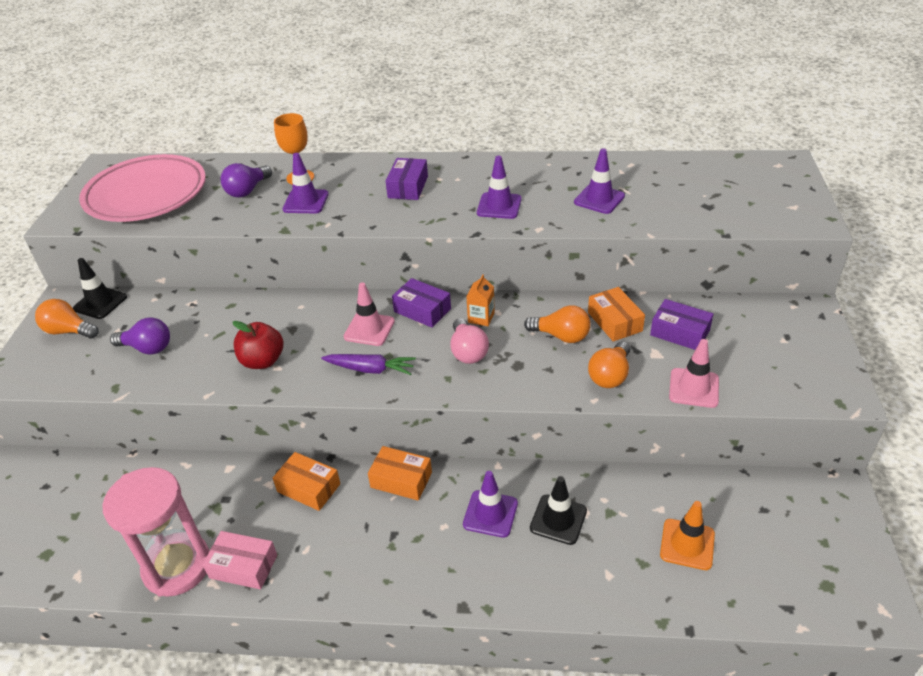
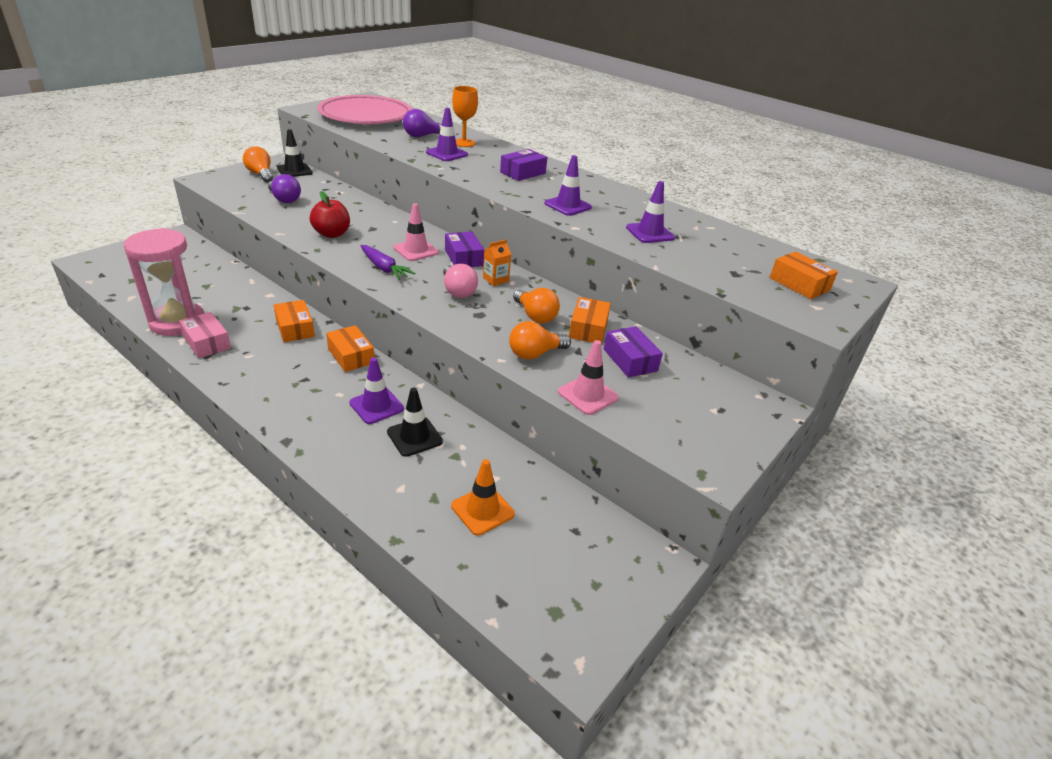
camera: 30 degrees right, 5 degrees down
pink light bulb [451,318,489,364] -> pink light bulb turned 45 degrees counterclockwise [443,264,478,298]
none -> orange box [770,251,838,299]

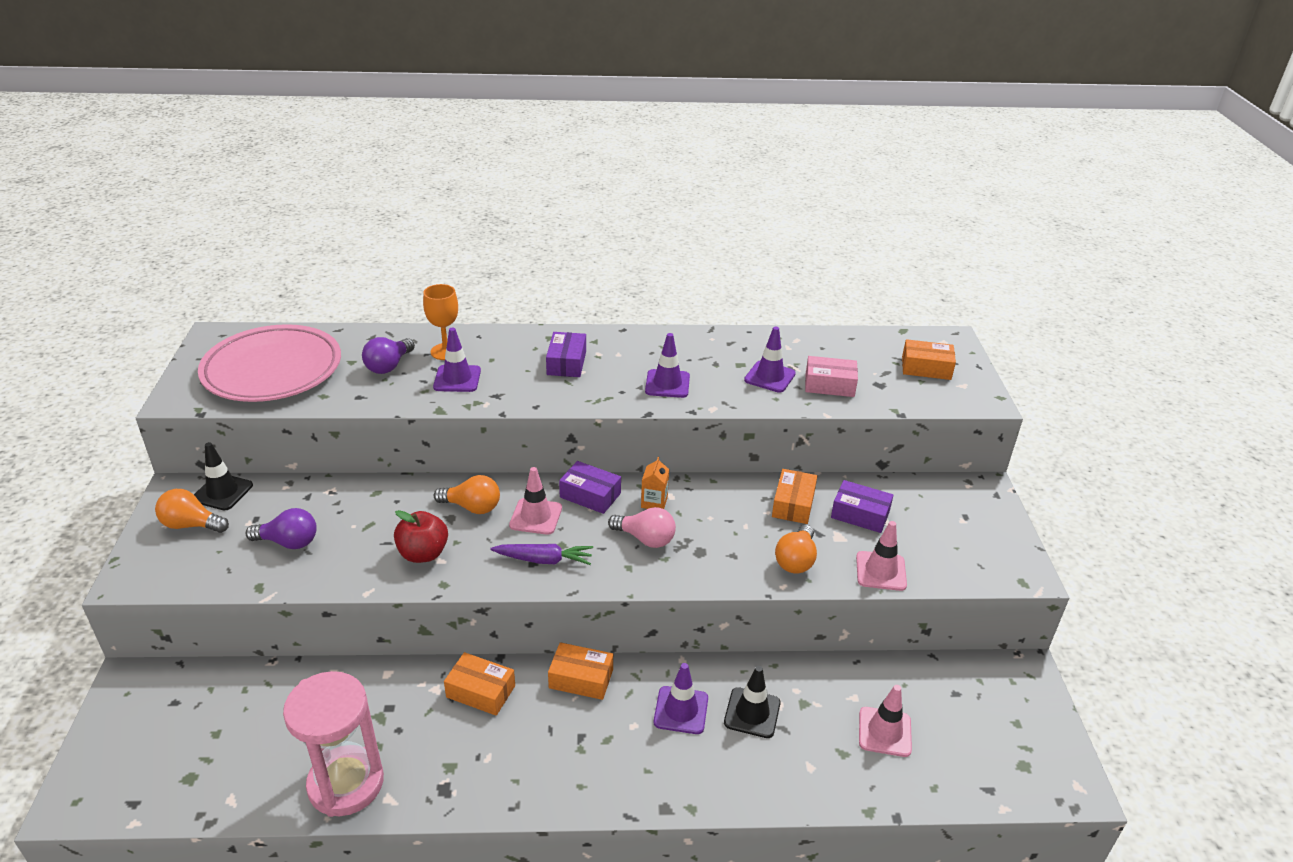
camera: 40 degrees left, 0 degrees up
pink box [179,312,231,358] -> pink box moved to [805,356,858,397]
orange traffic cone [451,459,515,536] -> pink traffic cone [859,685,912,757]
orange light bulb [513,288,560,323] -> orange light bulb moved to [434,475,500,514]
orange box [569,297,611,344] -> orange box turned 45 degrees clockwise [772,469,817,524]

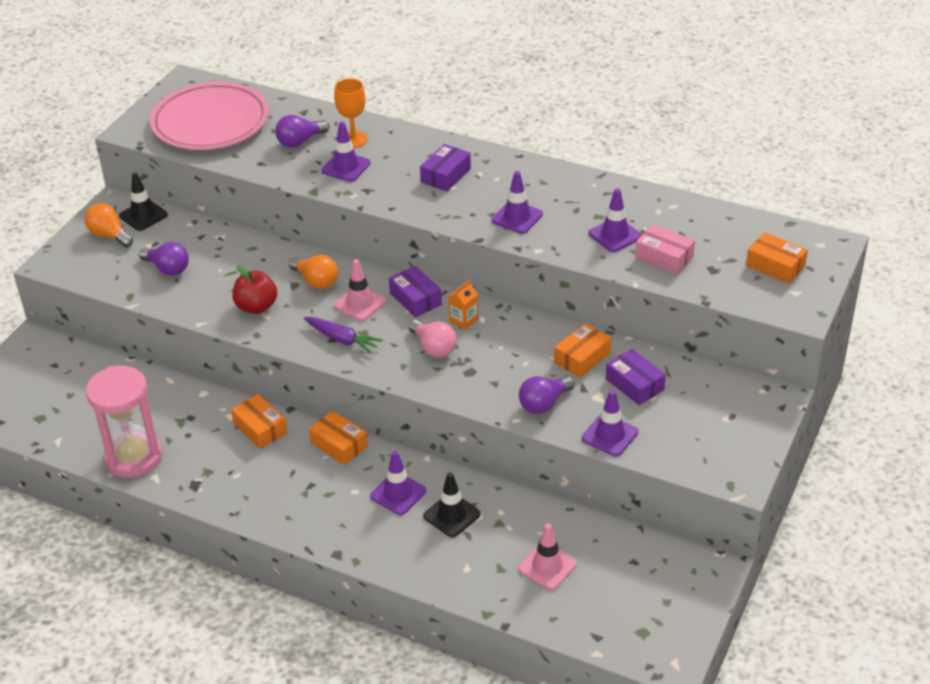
camera: 30 degrees right, 5 degrees up
orange light bulb [775,525,817,574] -> purple light bulb [519,376,575,414]
pink traffic cone [856,521,907,591] -> purple traffic cone [582,390,639,456]

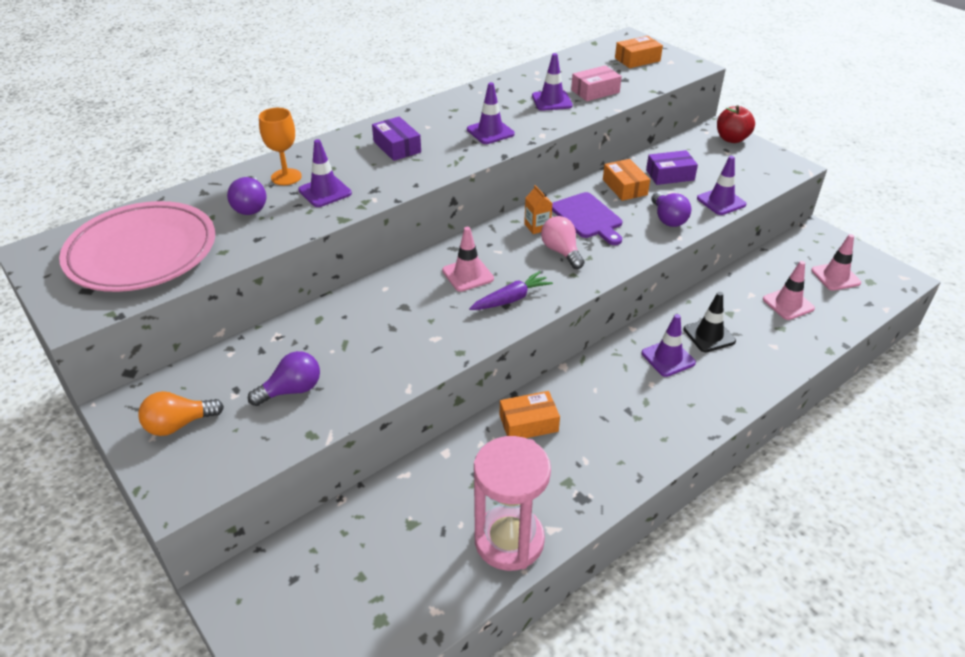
camera: 65 degrees left, 0 degrees up
black traffic cone [119,173,168,231] -> none
red apple [232,265,277,314] -> red apple moved to [717,105,755,143]
orange light bulb [289,255,338,289] -> none
orange box [309,410,368,465] -> none
purple box [389,266,442,317] -> none
pink light bulb [408,320,457,358] -> pink light bulb turned 105 degrees counterclockwise [541,216,585,269]
none -> purple cutting board [552,192,622,245]
none -> pink traffic cone [811,234,861,291]

